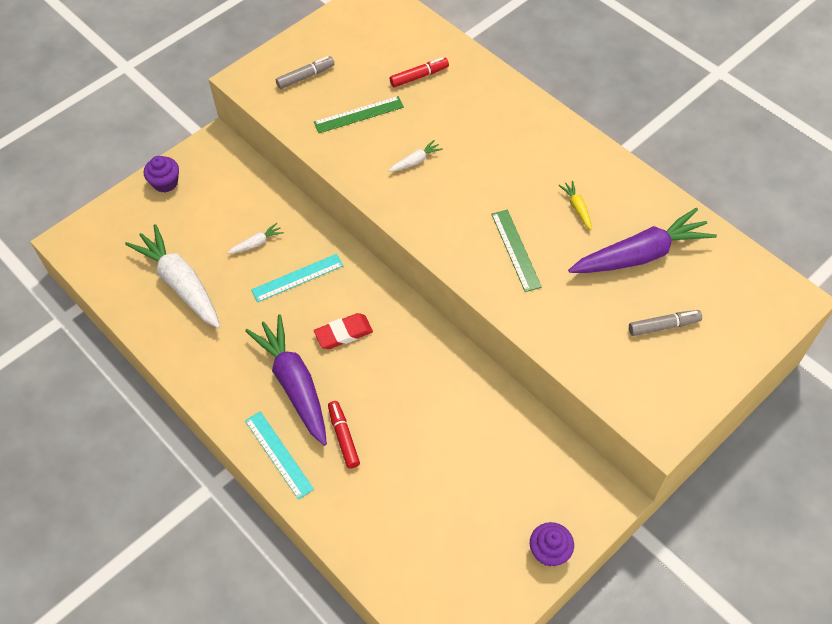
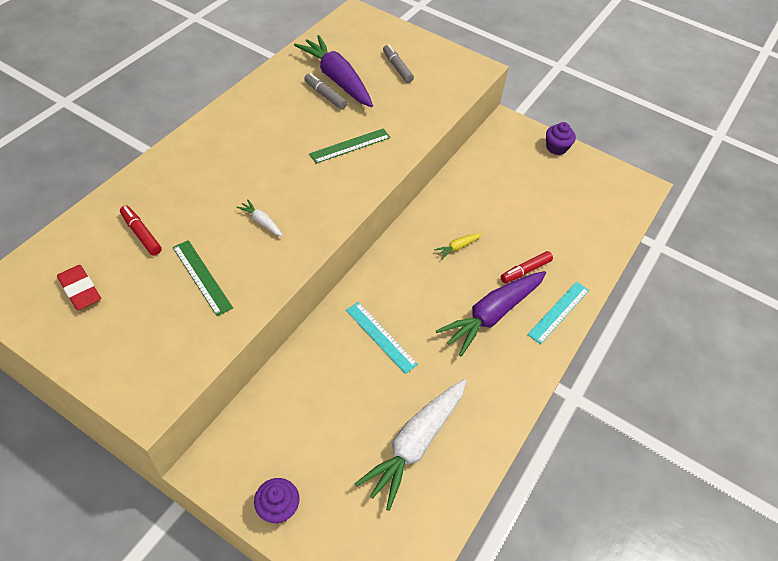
camera: 110 degrees left, 5 degrees down
white carrot [227,223,284,254] -> none
grey marker [276,56,335,89] -> grey marker moved to [304,73,347,109]
red eraser [314,313,373,349] -> red eraser moved to [57,265,101,310]
yellow carrot [558,181,592,230] -> yellow carrot moved to [434,234,482,259]

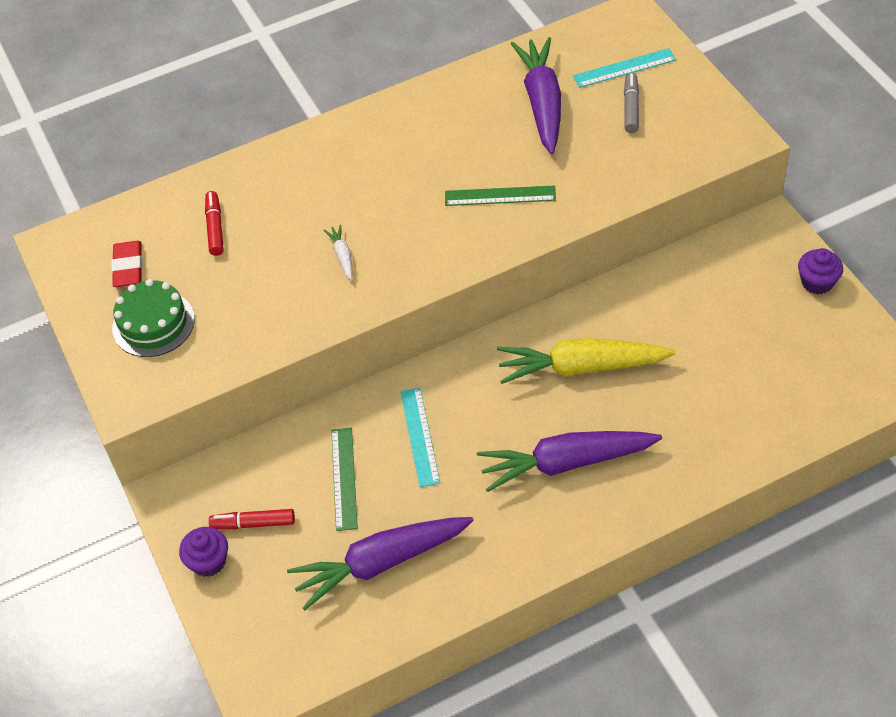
camera: 40 degrees right, 0 degrees up
green ruler [173,240,233,316] -> green ruler moved to [331,428,358,531]
grey marker [304,73,347,109] -> none
white carrot [355,379,466,511] -> purple carrot [287,517,474,610]
yellow carrot [434,234,482,259] -> yellow carrot [497,338,675,384], size x2.39
red marker [501,251,553,283] -> red marker moved to [209,509,295,529]
turquoise ruler [527,282,589,344] -> turquoise ruler moved to [573,48,676,88]
none -> green cake [112,279,195,357]

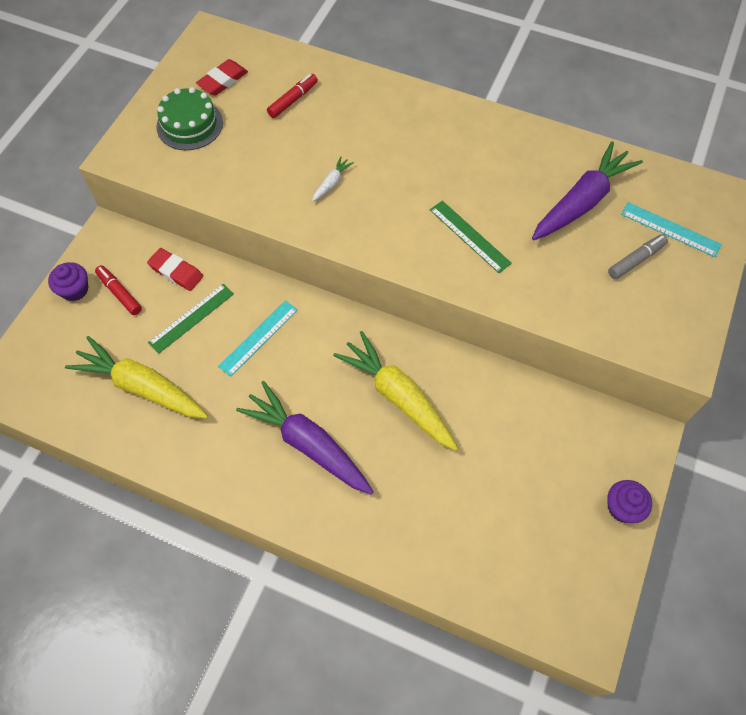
camera: 45 degrees right, 10 degrees up
purple carrot [287,517,474,610] -> yellow carrot [65,336,208,419]
none -> red eraser [147,248,203,291]

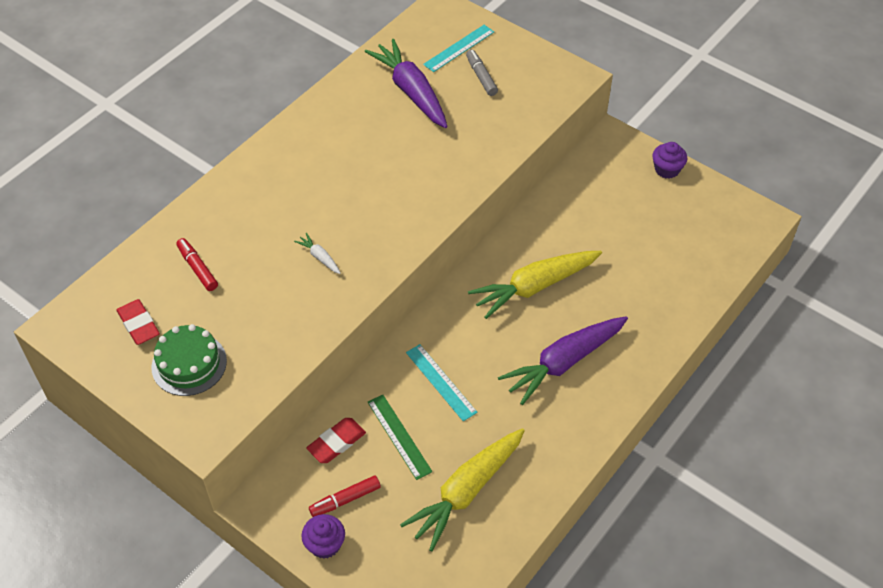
camera: 75 degrees left, 10 degrees down
green ruler [430,201,512,273] -> none

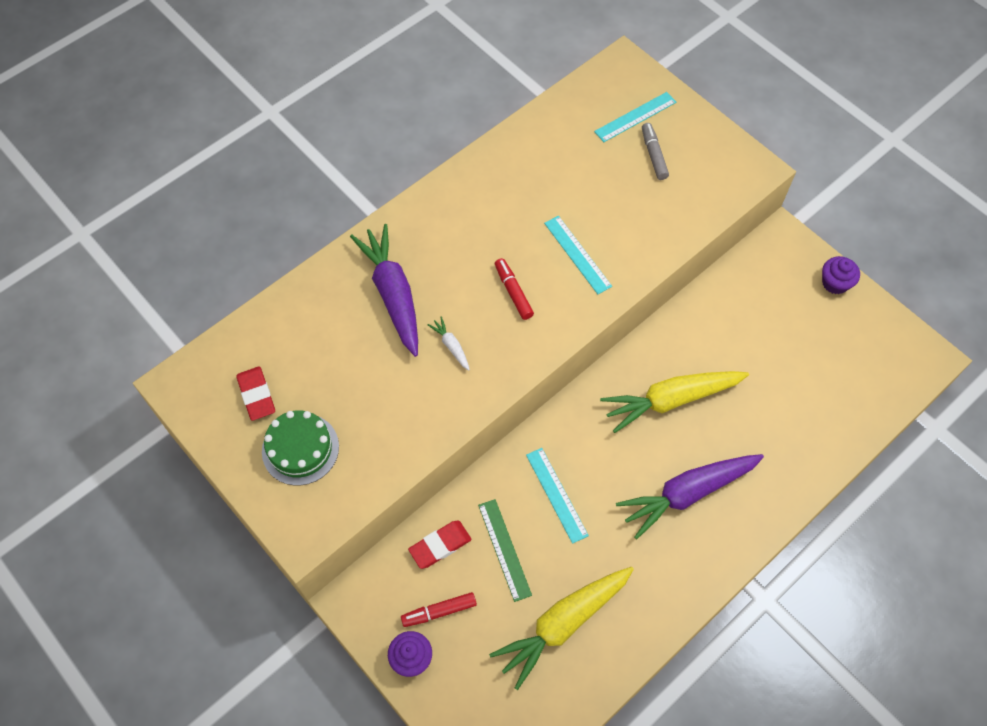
camera: 10 degrees right, 10 degrees up
red marker [176,238,218,291] -> red marker moved to [495,258,534,320]
purple carrot [365,39,448,128] -> purple carrot moved to [350,224,418,357]
none -> turquoise ruler [544,216,612,294]

